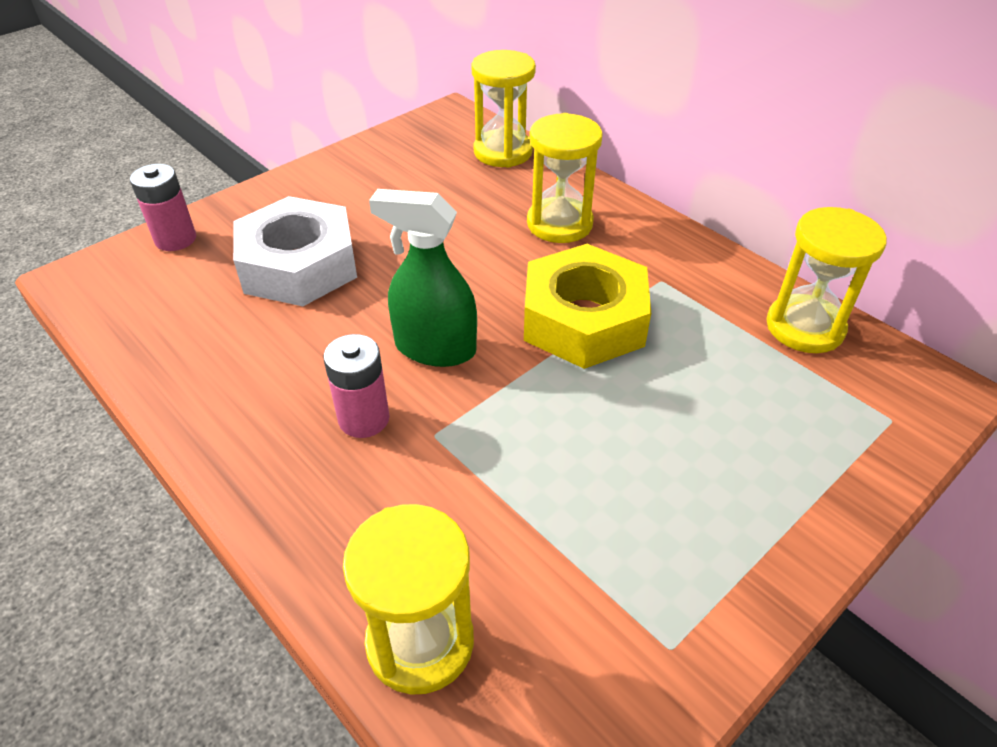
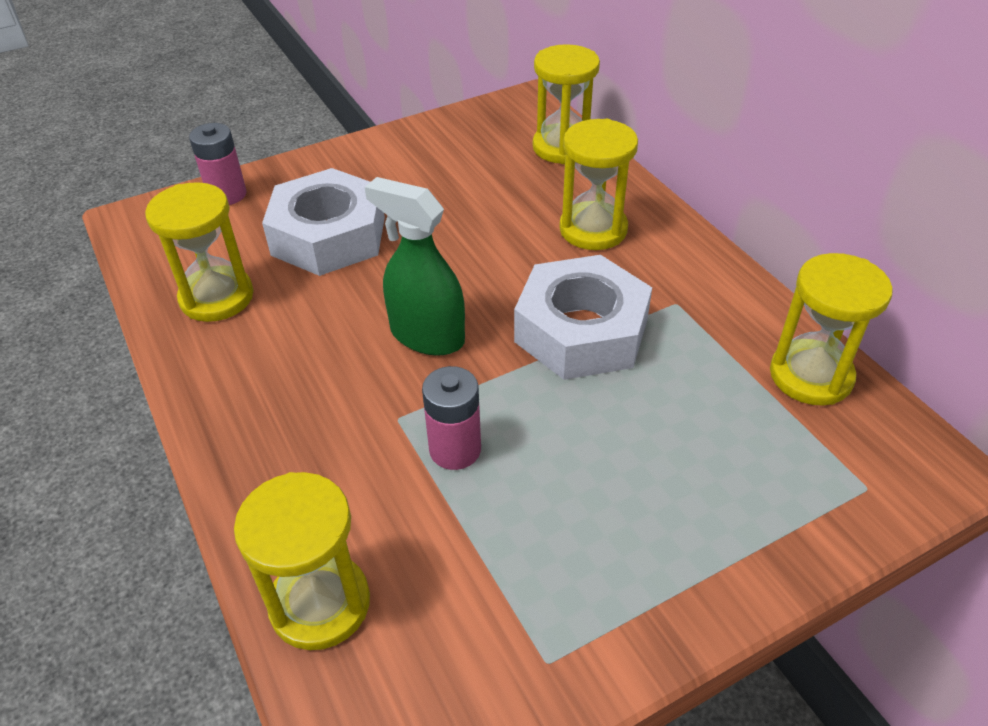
camera: 15 degrees right, 0 degrees up
pink battery [323,334,390,438] -> pink battery moved to [422,366,481,470]
yellow nut [524,244,651,369] -> white nut [514,255,652,380]
none -> yellow hourglass [145,182,254,322]

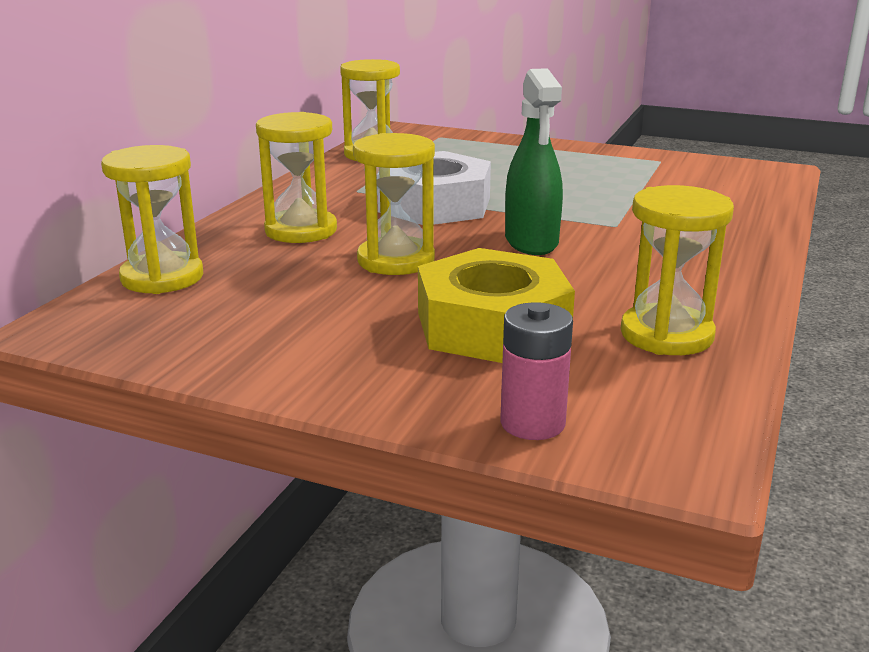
camera: 130 degrees left, 20 degrees down
yellow hourglass [234,472,370,650] -> yellow hourglass moved to [353,133,435,275]
white nut [262,168,385,276] -> yellow nut [418,248,575,363]
pink battery [422,366,481,470] -> none

